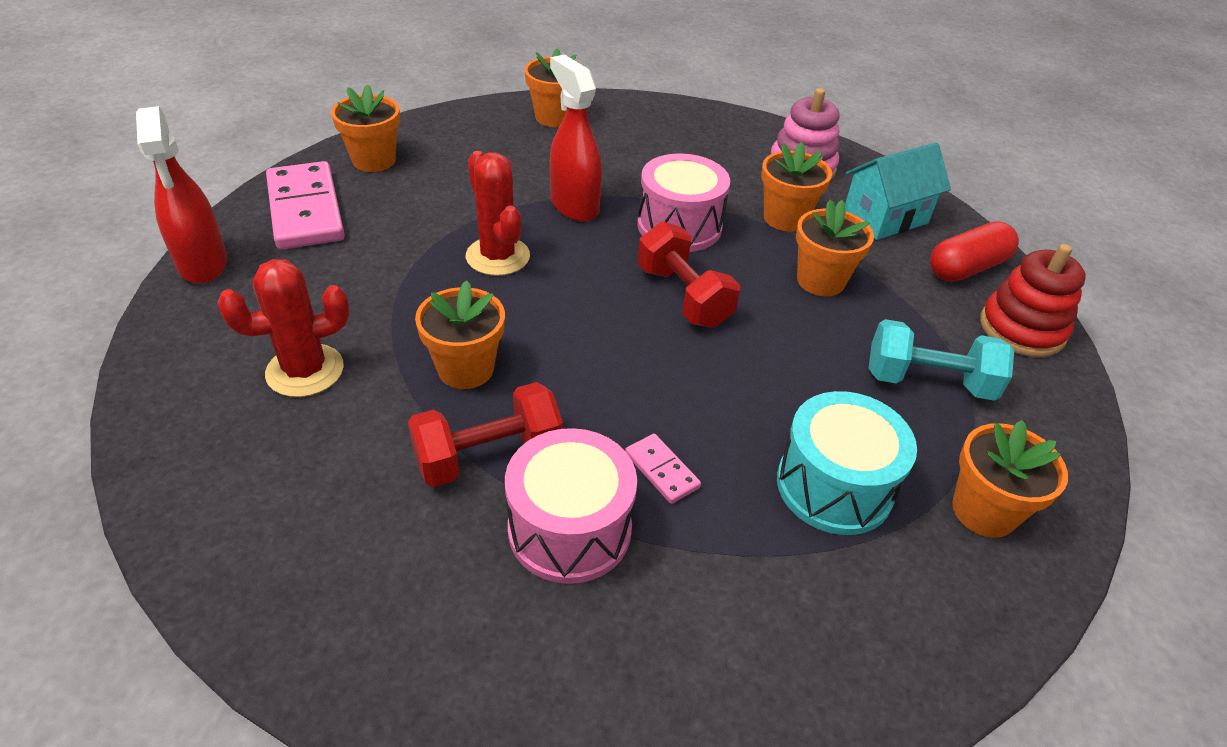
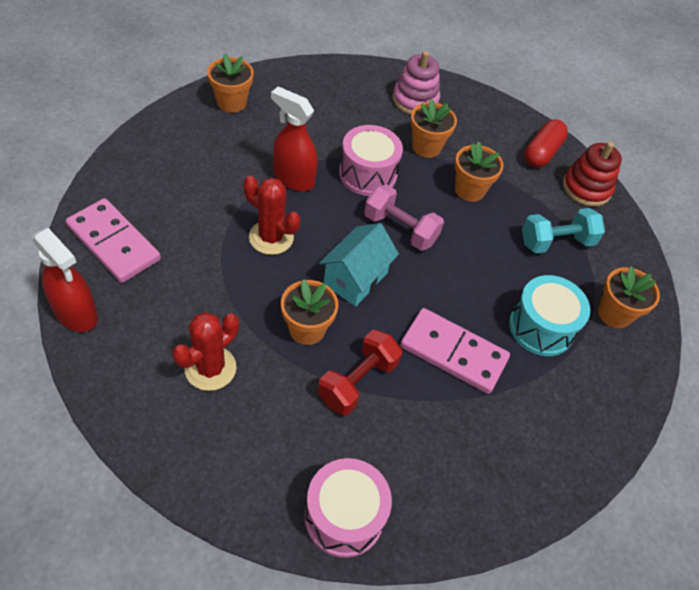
camera: 30 degrees left, 10 degrees up
orange flower pot [331,84,400,172] -> none
pink drum [505,428,637,584] -> pink drum moved to [304,458,392,558]
pink domino [625,434,701,504] -> pink domino [400,308,510,394], size x2.18
red dumbbell [637,221,740,328] -> pink dumbbell [364,184,444,251]
turquoise house [845,142,951,240] -> turquoise house moved to [319,223,399,307]

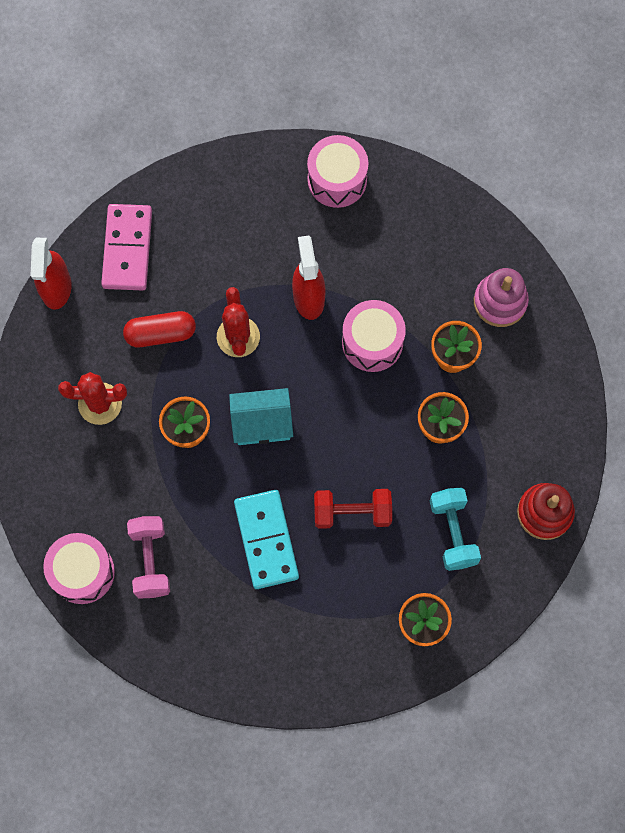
camera: 55 degrees right, 20 degrees up
orange flower pot [207,54,254,113] -> pink drum [307,135,368,208]
red dumbbell [318,330,402,415] -> red dumbbell moved to [314,489,392,529]
pink dumbbell [364,184,444,251] -> pink dumbbell moved to [127,516,170,599]
pink domino [400,308,510,394] -> turquoise domino [234,490,299,589]
turquoise drum [509,275,590,356] -> none
turquoise dumbbell [522,208,605,253] -> turquoise dumbbell turned 45 degrees clockwise [430,487,481,571]
red capsule [524,119,568,168] -> red capsule moved to [123,311,196,347]

